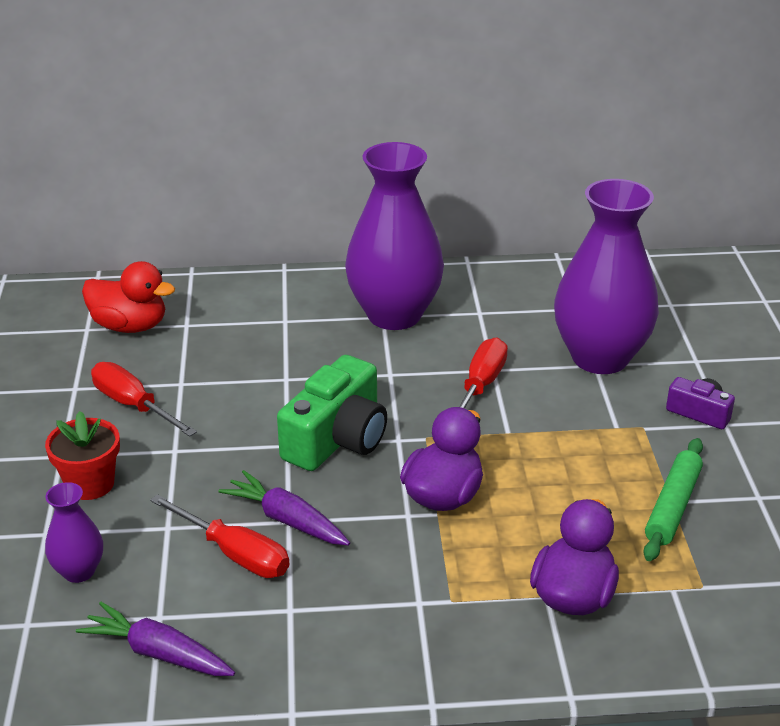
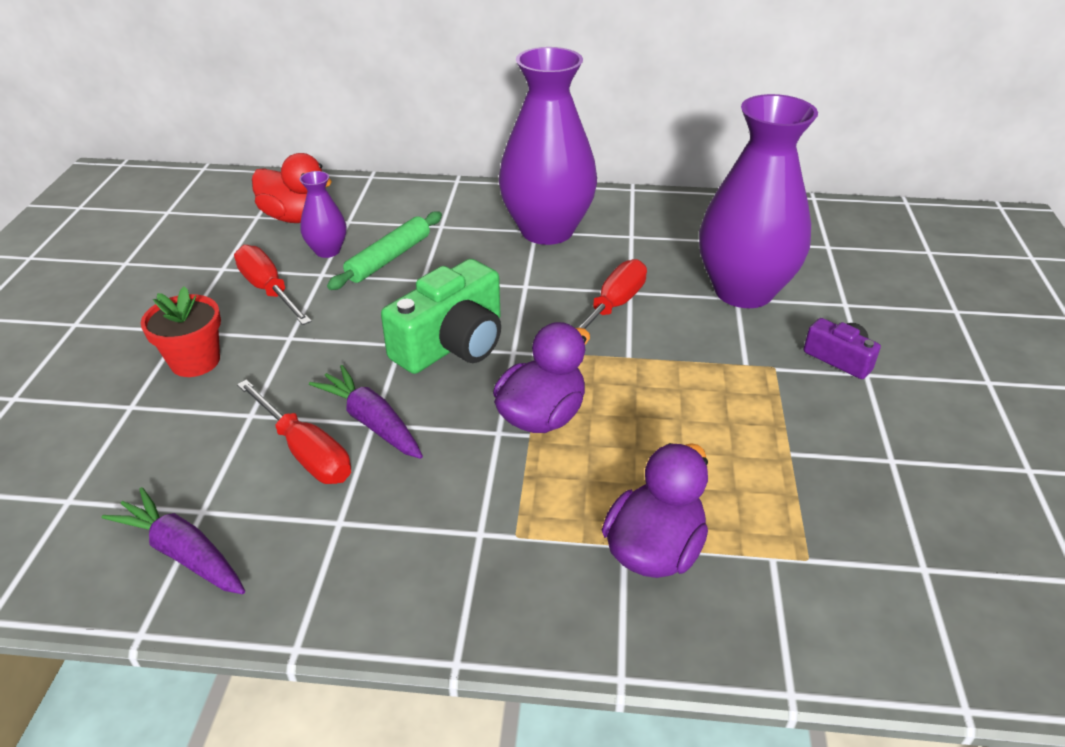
camera: 10 degrees right, 5 degrees up
purple vase [45,482,103,583] -> purple vase moved to [299,171,346,258]
green rolling pin [643,438,703,561] -> green rolling pin moved to [327,211,442,290]

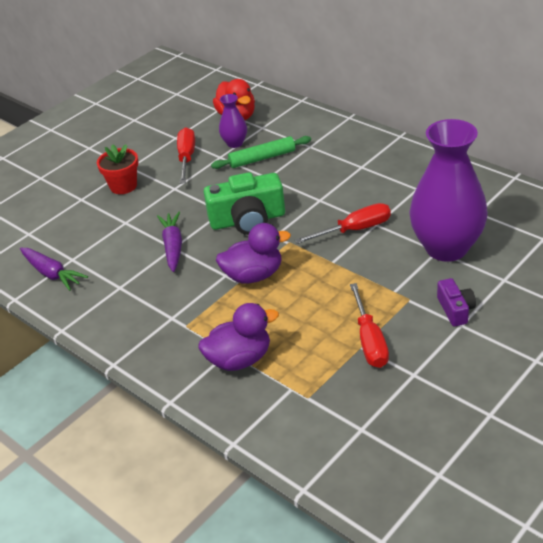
camera: 40 degrees right, 0 degrees up
purple carrot [102,487,245,594] -> purple carrot turned 150 degrees clockwise [20,248,88,291]
red screwdriver [237,379,351,484] -> red screwdriver moved to [350,283,389,368]
purple vase [498,47,597,245] -> none

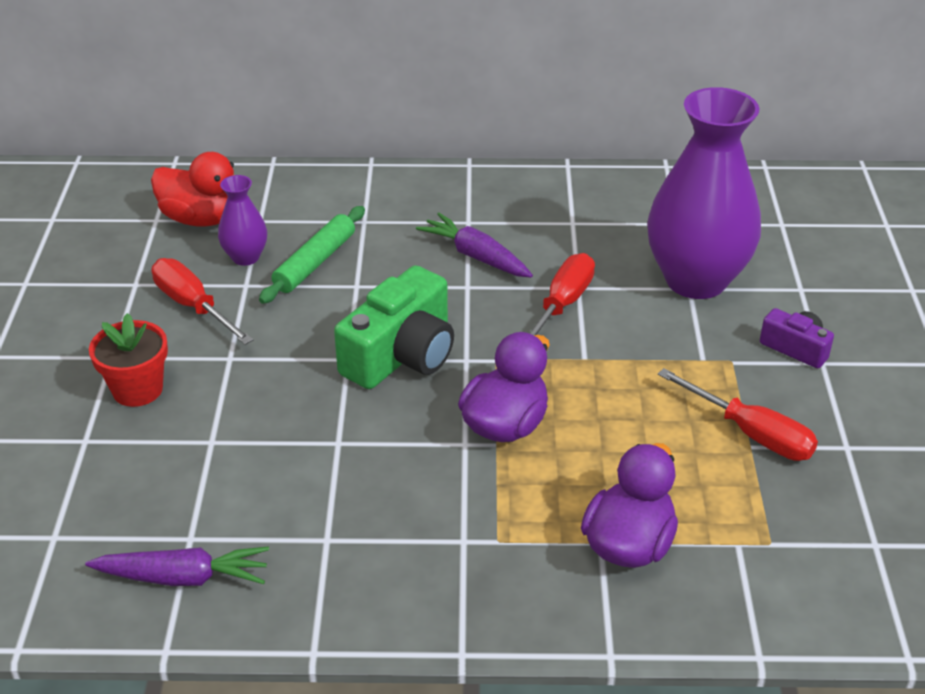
camera: 45 degrees left, 0 degrees up
purple carrot [157,212,182,272] -> purple carrot moved to [416,213,533,278]

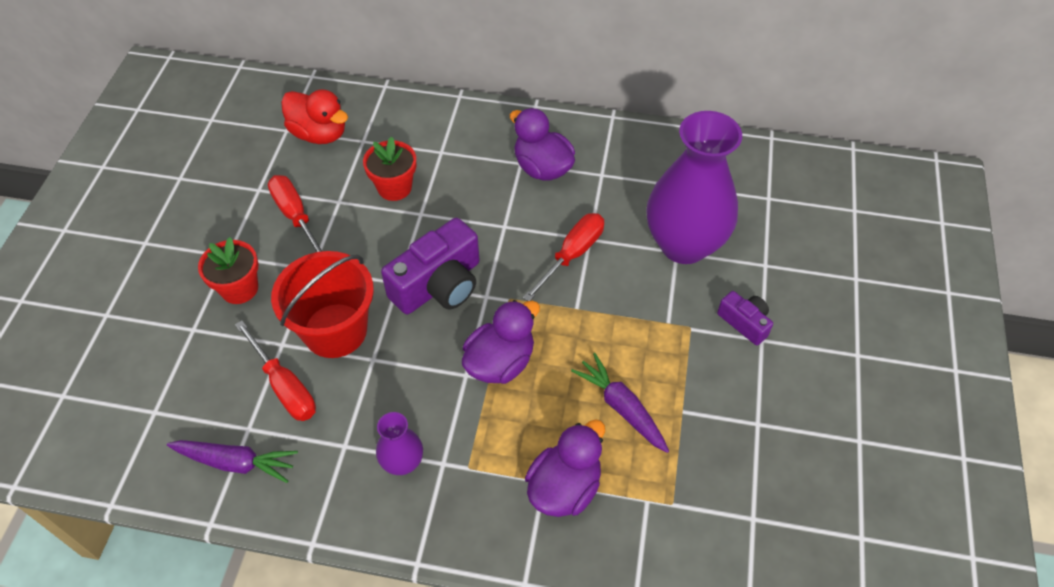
camera: 10 degrees right, 15 degrees up
purple vase [218,175,267,266] -> purple vase moved to [376,412,423,475]
green rolling pin [259,206,365,304] -> red flower pot [363,137,416,201]
green camera [334,265,454,389] -> purple camera [381,218,479,314]
purple carrot [416,213,533,278] -> purple carrot moved to [571,353,669,453]
red screwdriver [658,368,818,461] -> red screwdriver moved to [235,320,316,421]
none -> red bucket [271,251,374,358]
none -> purple duck [510,108,575,181]

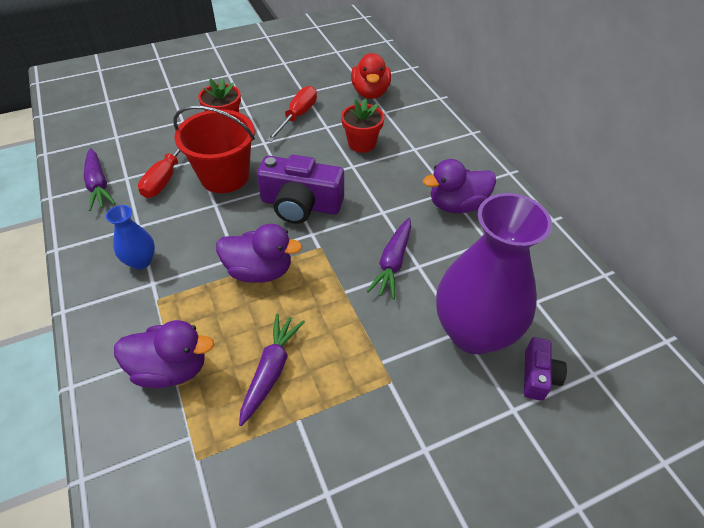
camera: 55 degrees right, 5 degrees down
purple vase [376,412,423,475] -> blue vase [106,205,155,269]
purple duck [510,108,575,181] -> purple duck turned 120 degrees counterclockwise [423,159,496,213]
red screwdriver [523,213,604,301] -> purple carrot [366,218,411,299]
purple camera [717,291,773,345] -> purple camera moved to [524,337,567,401]

